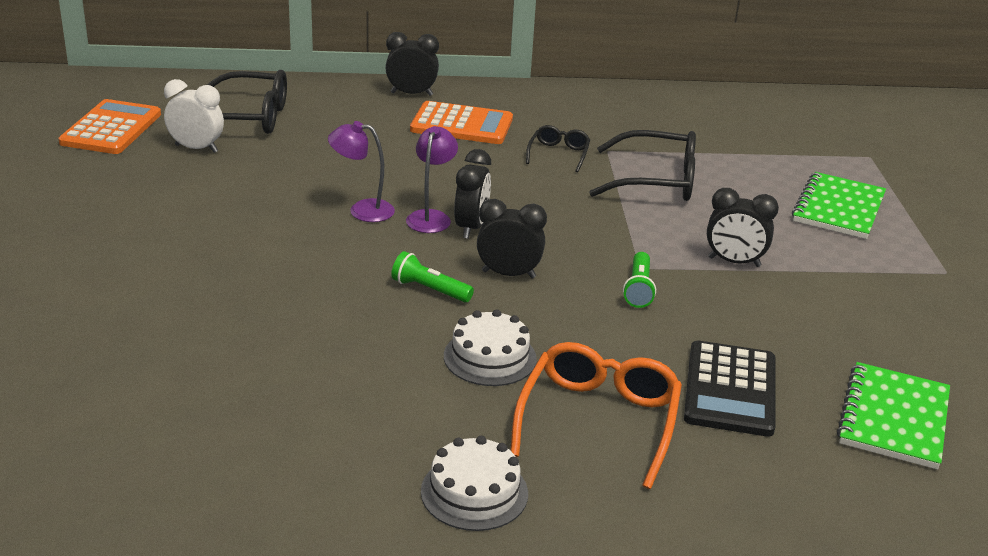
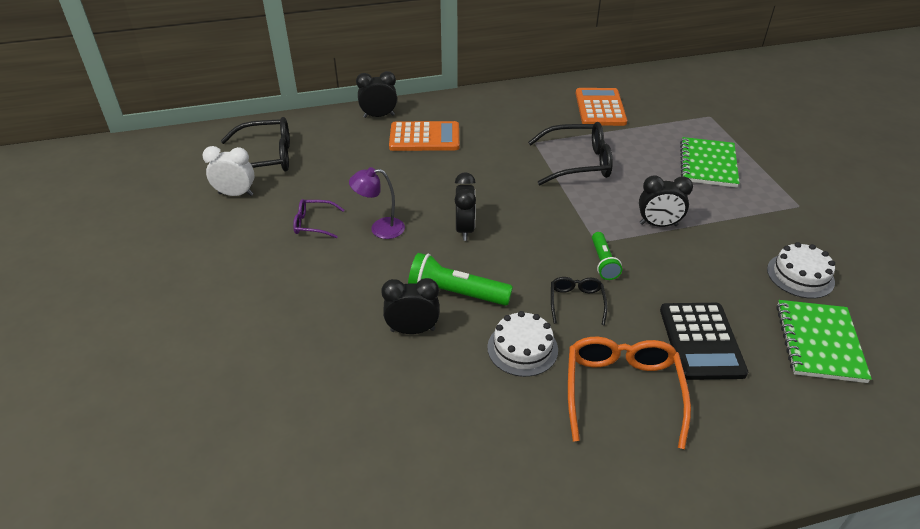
camera: 10 degrees left, 10 degrees up
orange calculator [58,99,161,154] -> orange calculator moved to [576,88,627,126]
green flashlight [391,251,474,302] -> green flashlight [408,253,513,305], size x1.61
purple lamp [406,126,458,233] -> none
white cake [421,436,528,531] -> white cake moved to [767,242,835,299]
black clock [477,199,547,279] -> black clock moved to [381,278,439,334]
black glasses [526,125,590,172] -> black glasses moved to [551,277,607,325]
none -> purple glasses [293,199,344,238]

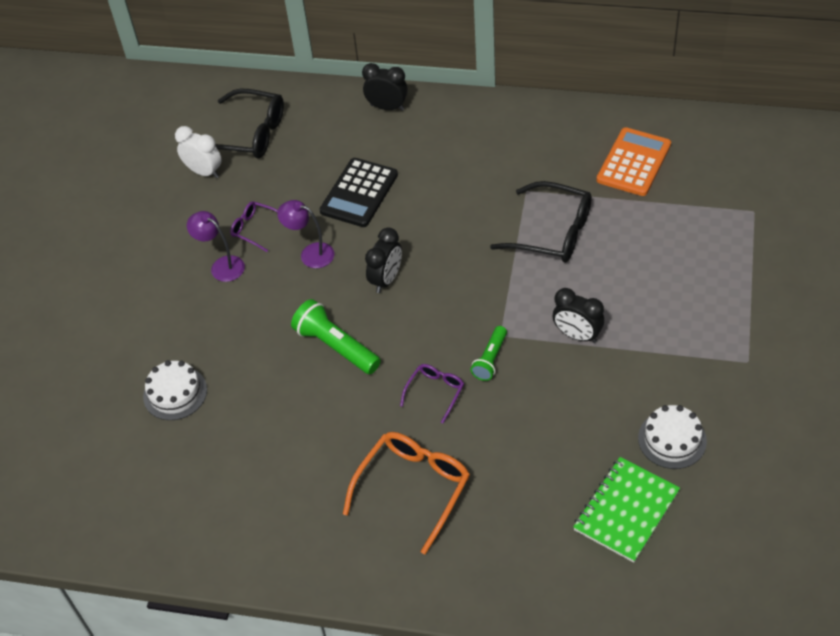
camera: 30 degrees right, 10 degrees up
black clock [381,278,439,334] -> none
orange calculator [389,121,459,151] -> none
white cake [487,311,558,377] -> white cake moved to [143,360,207,420]
black glasses [551,277,607,325] -> purple glasses [400,364,464,423]
black calculator [660,303,748,380] -> black calculator moved to [320,158,398,227]
green notebook [680,137,740,188] -> none
none -> purple lamp [187,211,245,282]

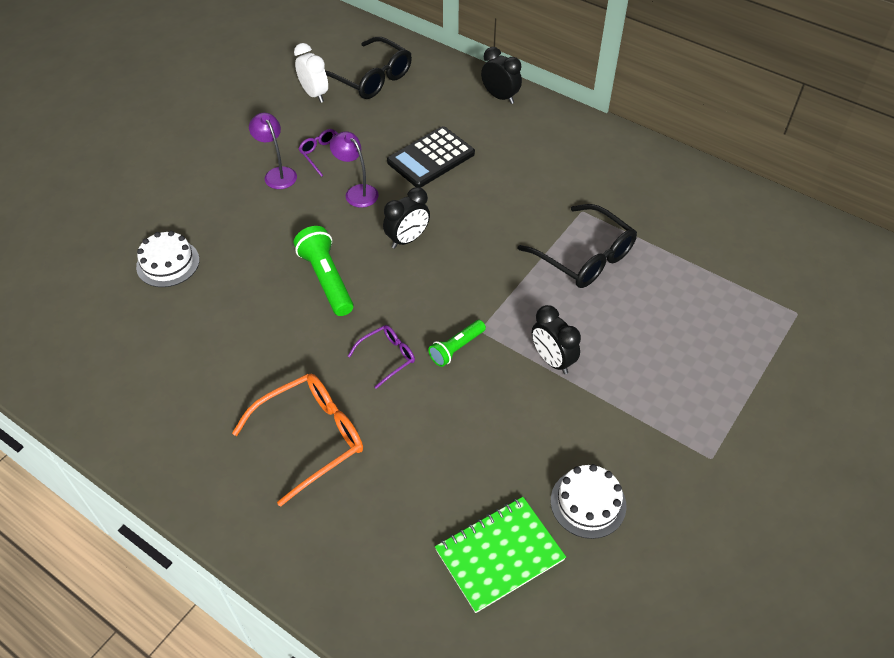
camera: 20 degrees right, 0 degrees up
orange calculator [596,127,671,196] -> none

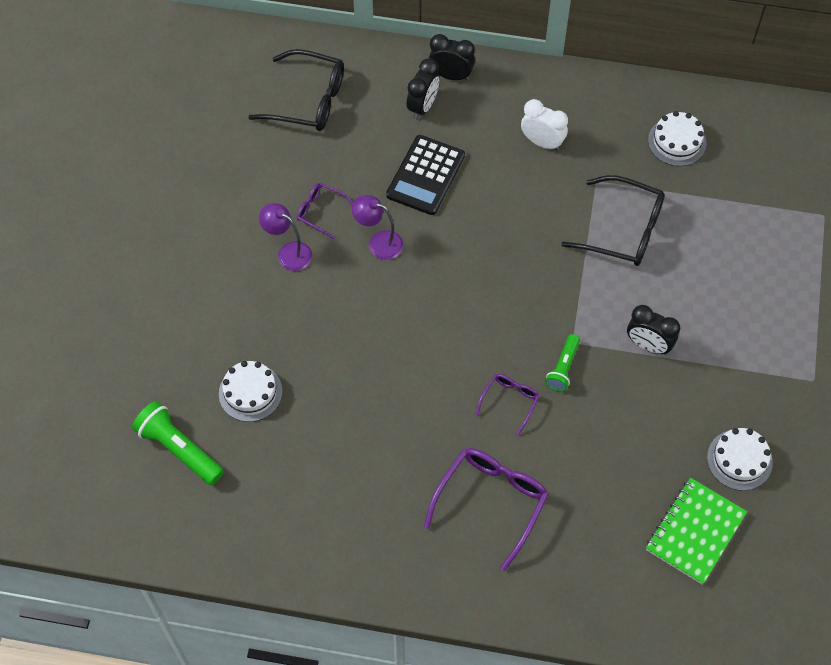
camera: 25 degrees left, 10 degrees up
orange glasses [232,374,363,507] -> purple glasses [424,448,549,571]
white clock [294,43,328,103] -> white clock moved to [521,99,568,151]
green flashlight [294,226,354,316] -> green flashlight moved to [132,401,224,485]
black clock [383,187,430,249] -> black clock moved to [407,58,439,120]
none -> white cake [648,111,706,166]

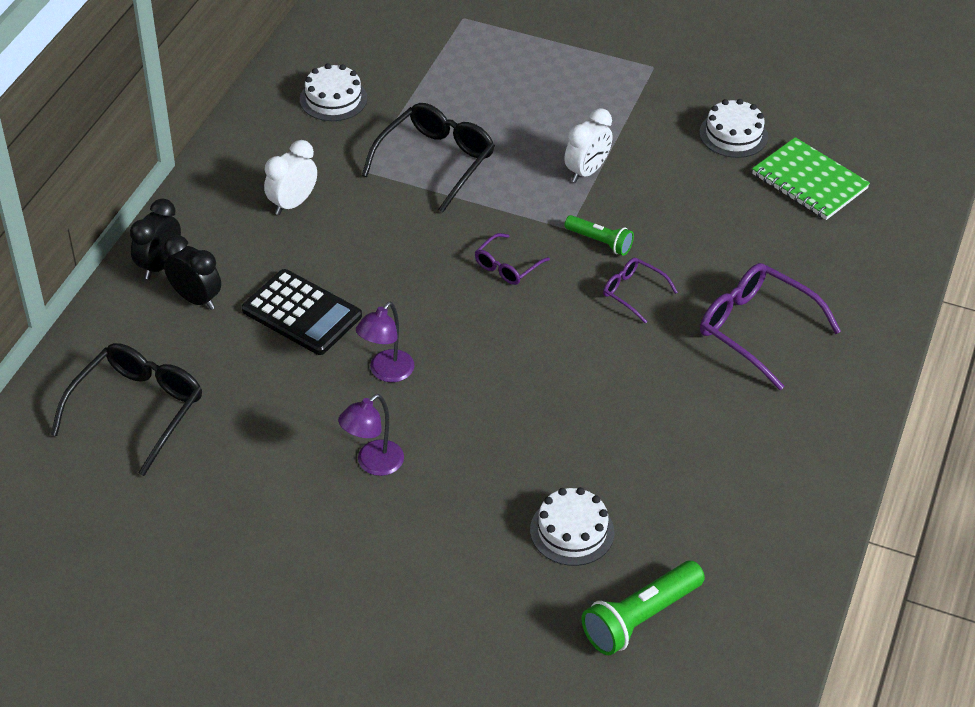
camera: 80 degrees left, 15 degrees down
purple glasses [297,183,353,239] -> purple glasses moved to [475,233,550,285]
black clock [627,305,680,355] -> white clock [564,108,612,183]

